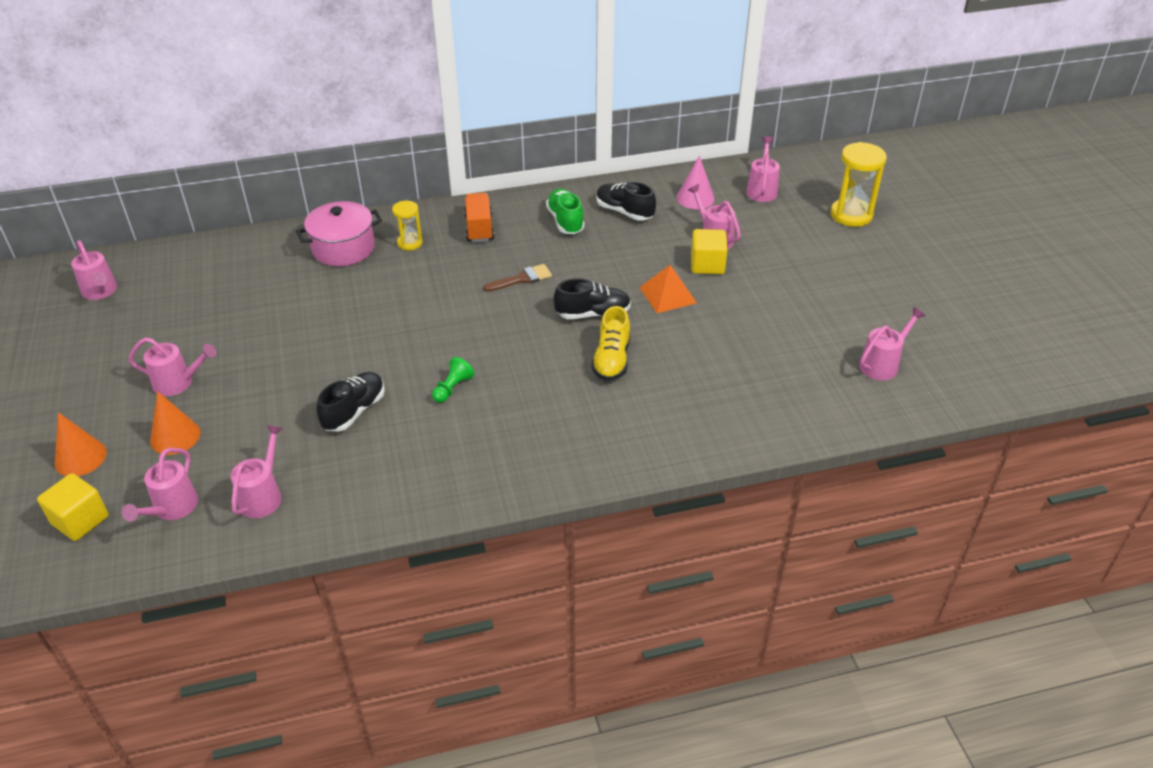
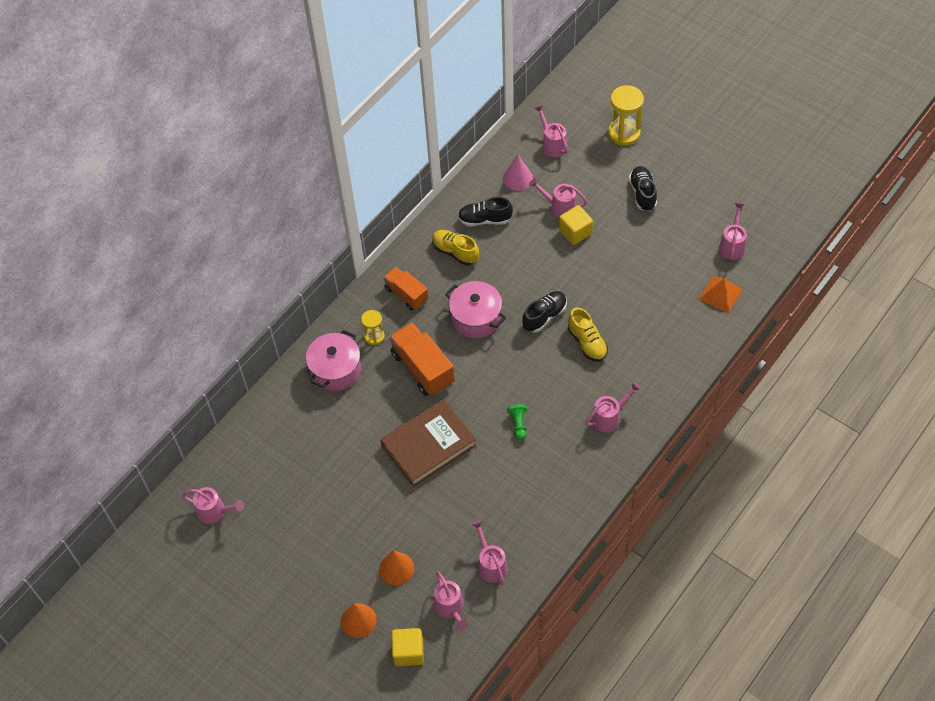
camera: 35 degrees left, 15 degrees up
pink watering can [128,337,216,396] -> pink watering can moved to [585,381,641,433]
black shoe [317,372,385,432] -> black shoe moved to [629,166,657,211]
brown brush [483,264,552,292] -> pink pot [445,281,506,338]
green shoe [546,189,585,234] -> yellow shoe [432,230,479,265]
orange pyramid [639,265,697,313] -> orange pyramid moved to [698,276,742,313]
none -> brown book [380,399,477,487]
none -> orange truck [389,322,455,396]

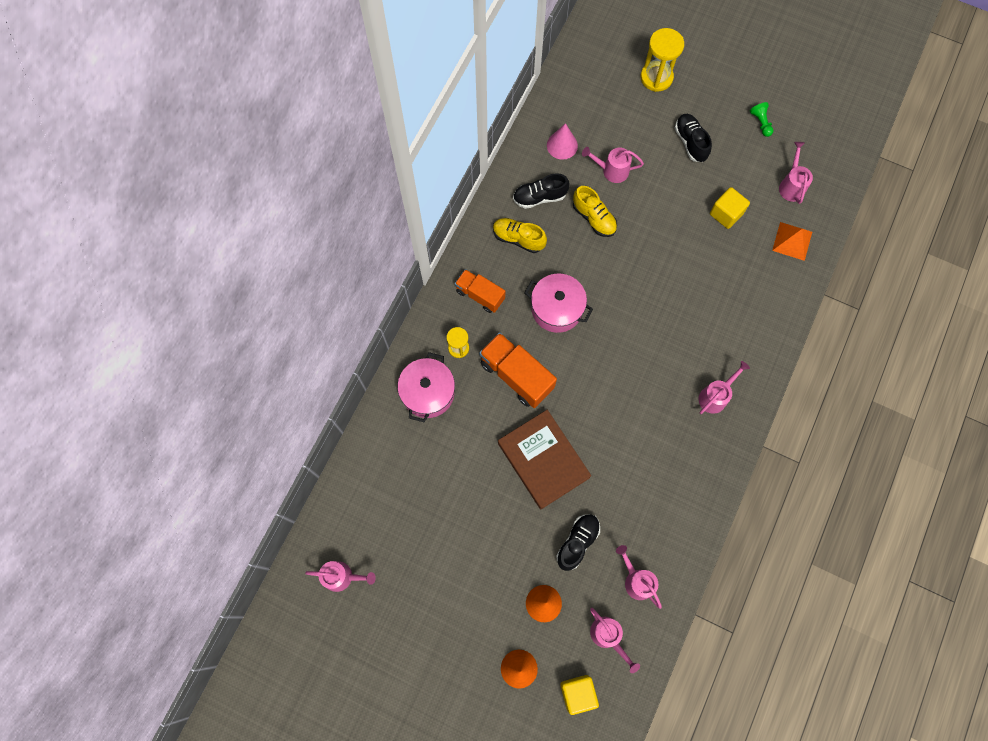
camera: 15 degrees left, 15 degrees up
brown book [380,399,477,487] -> brown book turned 75 degrees counterclockwise [498,410,591,509]
green pawn [507,404,527,441] -> green pawn moved to [750,102,773,137]
black shoe [522,291,567,333] -> black shoe moved to [556,514,600,571]
pink watering can [534,105,568,157] -> none
yellow cube [559,205,593,245] -> yellow cube moved to [710,187,750,229]
yellow shoe [568,308,608,362] -> yellow shoe moved to [573,186,617,237]

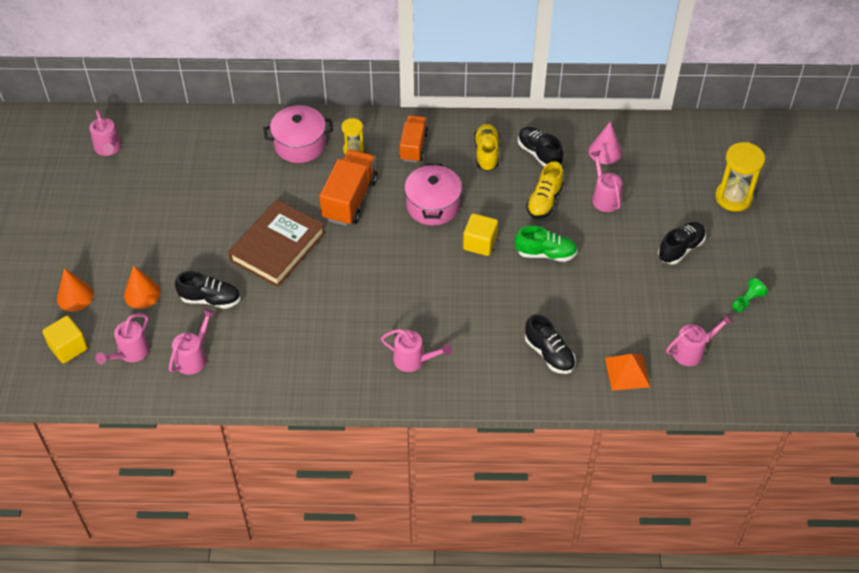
camera: 65 degrees right, 20 degrees down
yellow cube [710,187,750,229] -> yellow cube moved to [463,213,498,256]
none -> green shoe [515,226,578,262]
none -> black shoe [525,314,576,374]

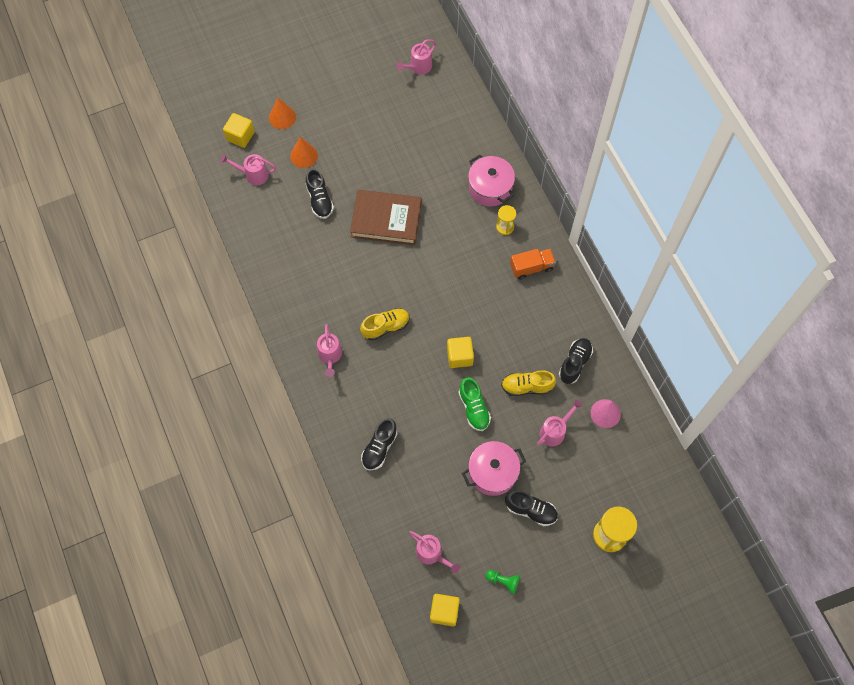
camera: 65 degrees right, 15 degrees up
pink watering can [169,309,215,375] -> none
orange truck [319,150,378,226] -> none
pink pot [404,163,462,225] -> pink pot moved to [462,441,526,496]
yellow shoe [474,124,499,171] -> yellow shoe moved to [360,308,410,341]
orange pyramid [605,354,650,391] -> none
none -> yellow cube [430,594,460,626]

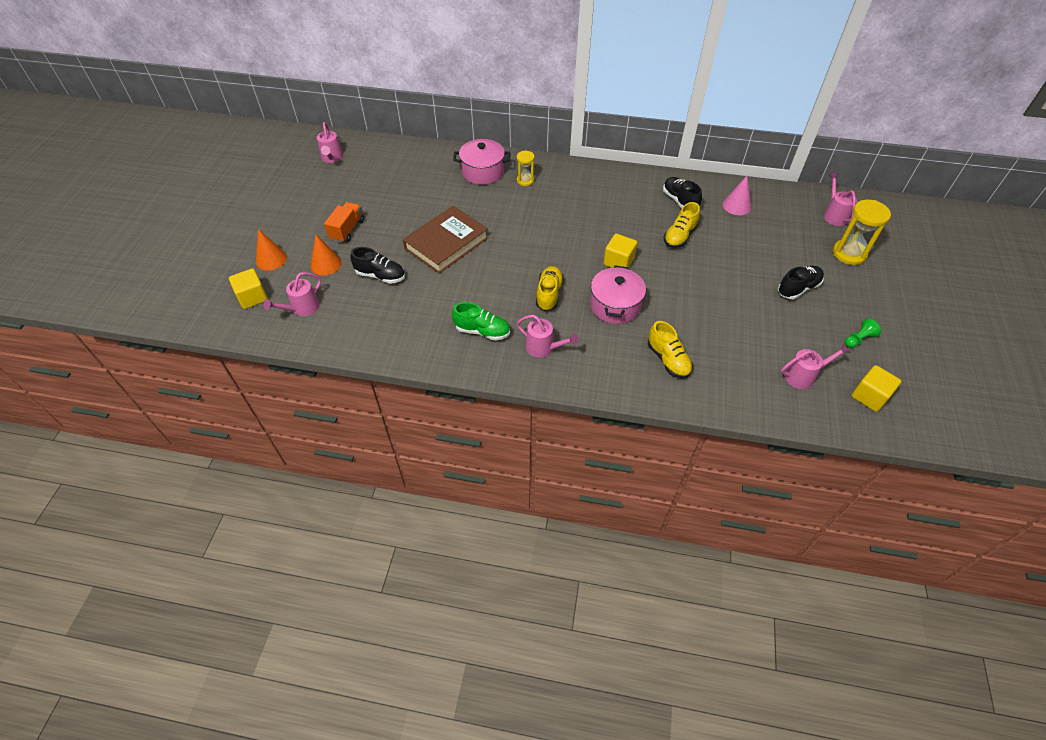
camera: 55 degrees left, 15 degrees down
black shoe [361,418,397,471] -> yellow shoe [648,321,693,379]
green shoe [458,377,491,431] -> green shoe moved to [452,302,510,341]
pink pot [462,441,526,496] -> pink pot moved to [590,266,646,324]
orange truck [510,249,556,280] -> orange truck moved to [324,202,364,243]
pink watering can [537,400,583,446] -> pink watering can moved to [824,173,857,226]

